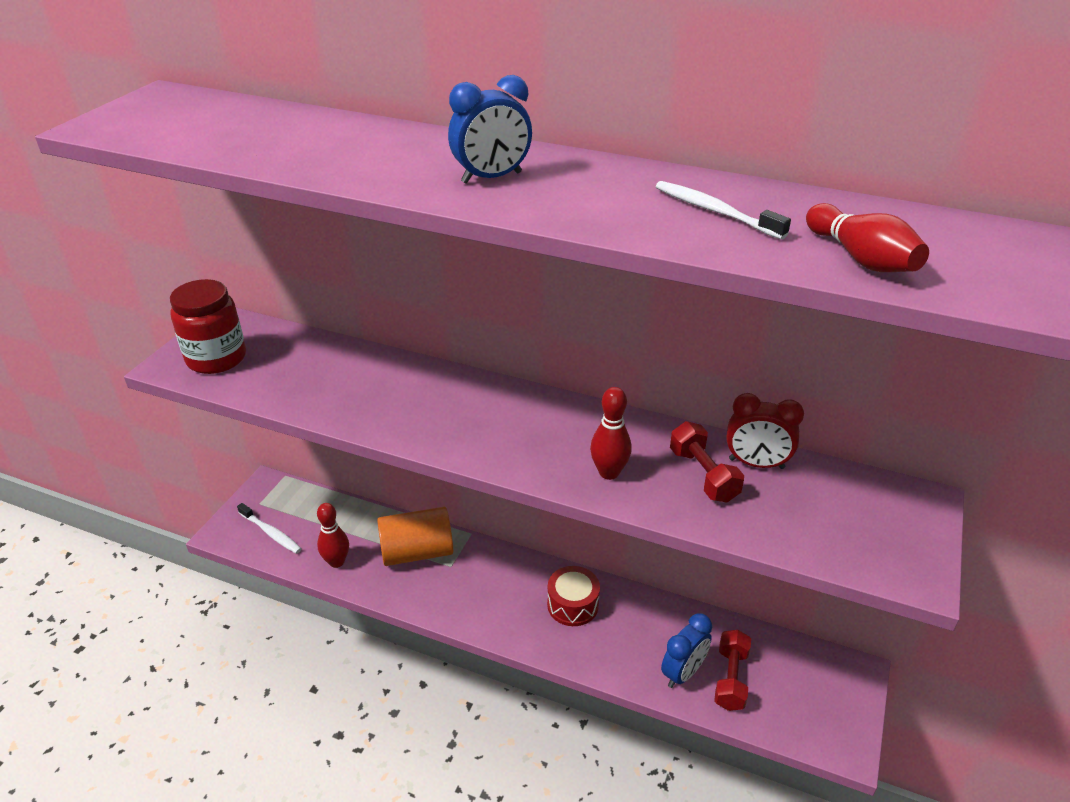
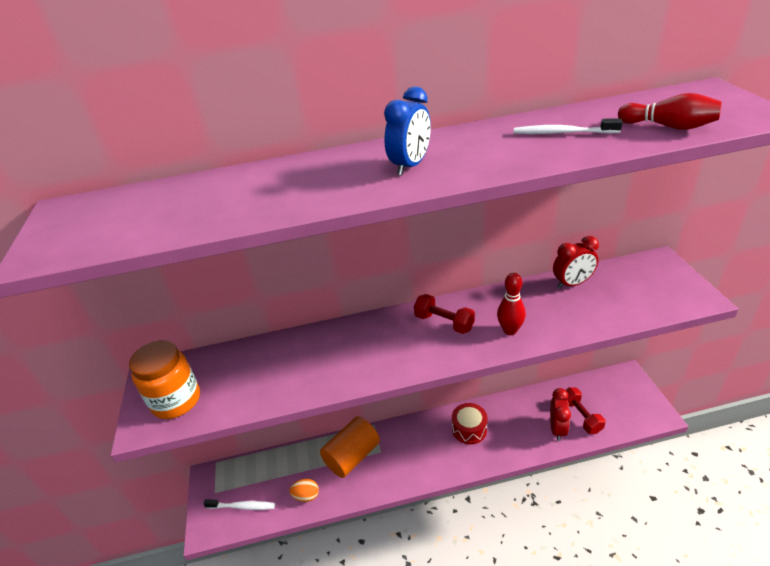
camera: 30 degrees left, 0 degrees up
red jar [170,279,246,374] -> orange jar [129,340,200,419]
red bowling pin [317,503,349,568] -> orange egg [289,479,319,502]
blue clock [661,613,712,688] -> red clock [550,388,571,441]
red dumbbell [670,421,744,503] -> red dumbbell moved to [414,294,475,334]

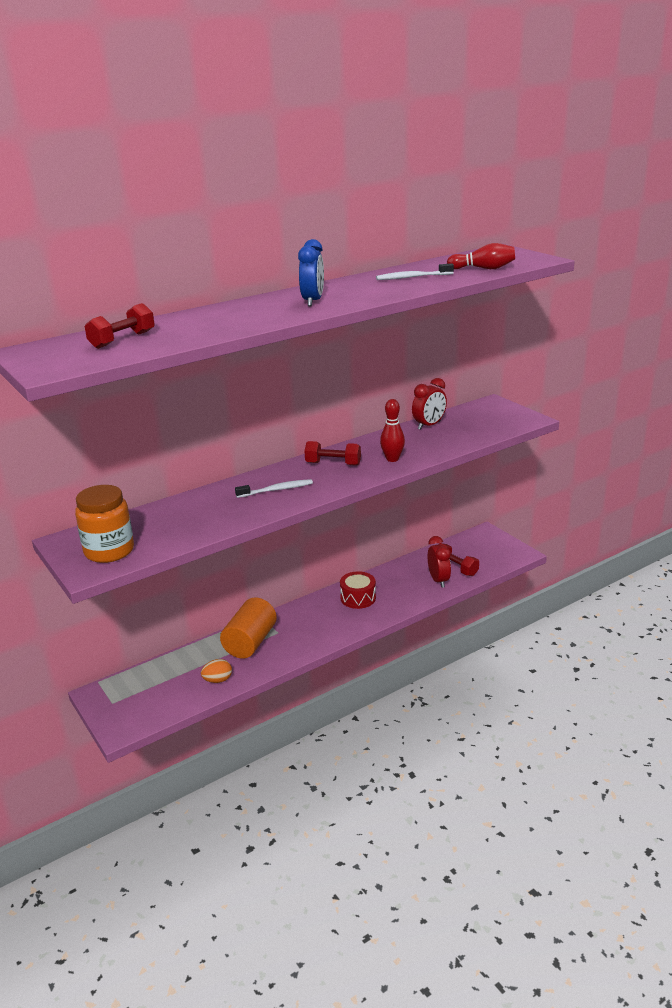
camera: 25 degrees left, 10 degrees down
white toothbrush [203,499,275,510] -> white toothbrush moved to [235,479,313,498]
none -> red dumbbell [85,303,155,349]

